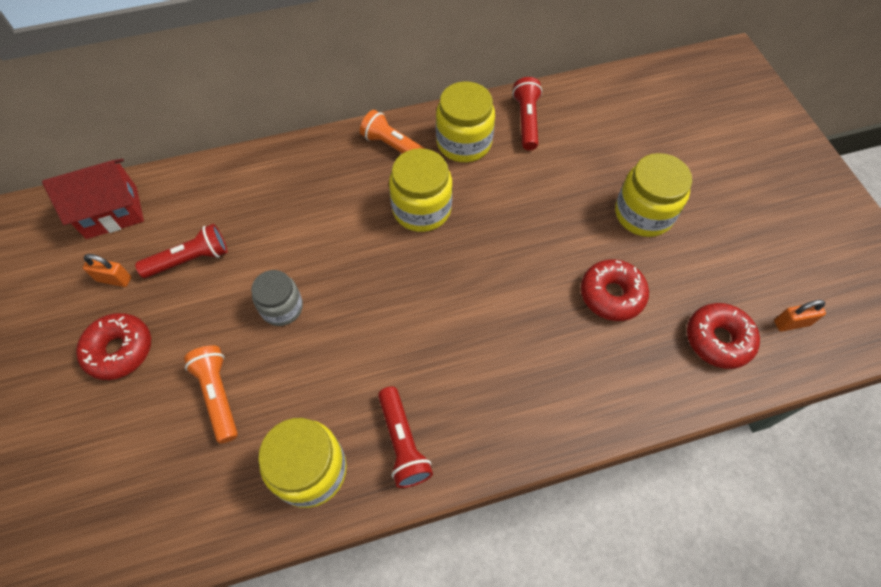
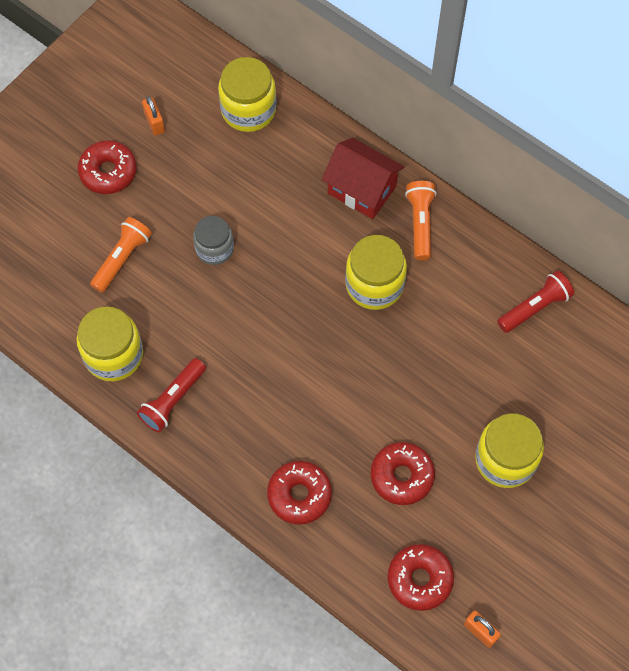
camera: 55 degrees right, 5 degrees up
red house [42,159,144,239] -> red house moved to [322,138,404,219]
red flashlight [135,224,227,278] -> none
yellow jar [436,81,495,162] -> yellow jar moved to [218,57,276,132]
none -> red donut [267,461,332,525]

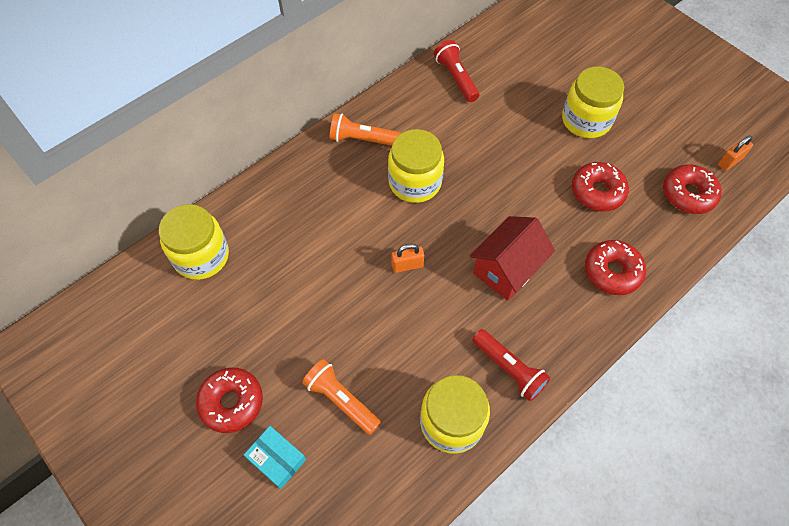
camera: 80 degrees left, 5 degrees down
orange padlock [142,96,165,136] -> orange padlock moved to [392,244,424,273]
grey jar [193,216,234,265] -> none
red house [322,138,404,219] -> red house moved to [470,216,555,301]
none -> turquoise box [244,426,306,489]

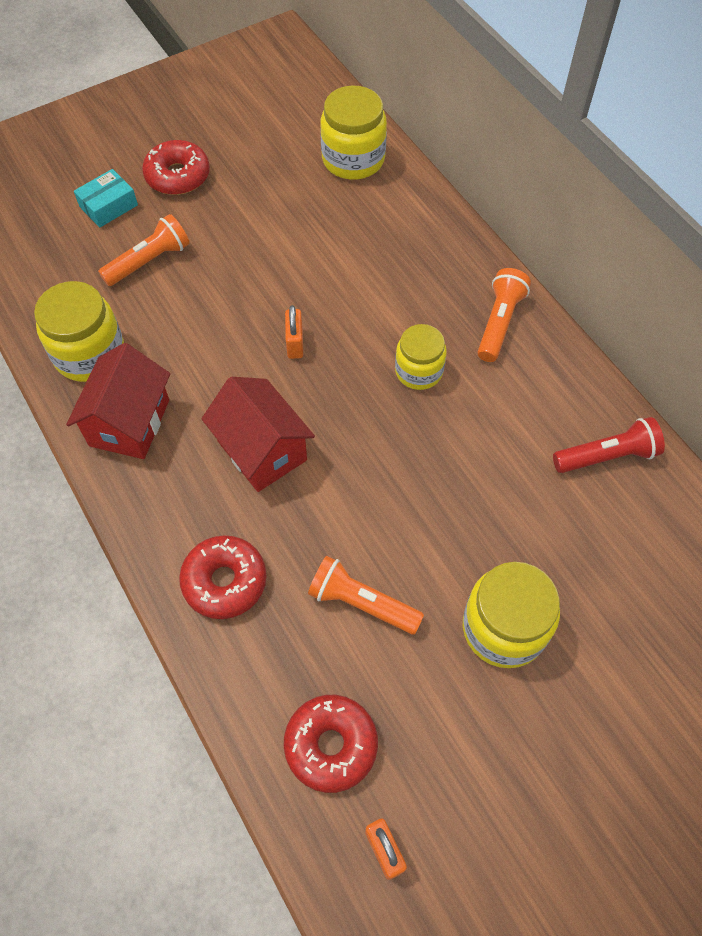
camera: 100 degrees right, 0 degrees up
yellow jar [388,129,444,203] -> yellow jar [395,324,447,390], size x0.66
red flashlight [472,329,551,402] -> red house [66,343,170,459]
red donut [572,162,629,211] -> orange flashlight [308,556,424,635]

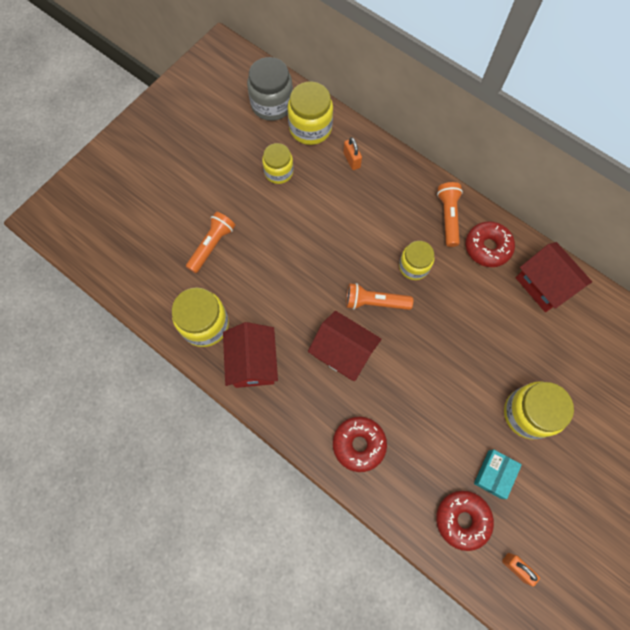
camera: 20 degrees left, 10 degrees up
turquoise box [74,169,138,228] -> turquoise box moved to [474,450,522,499]
red donut [142,140,210,195] -> red donut moved to [466,221,515,267]
orange padlock [285,305,303,359] -> orange padlock moved to [343,137,362,170]
orange flashlight [308,556,424,635] -> orange flashlight moved to [346,283,413,310]
red flashlight [553,417,665,473] -> red house [516,242,592,312]
none -> grey jar [247,57,293,121]
none -> yellow jar [262,143,293,184]

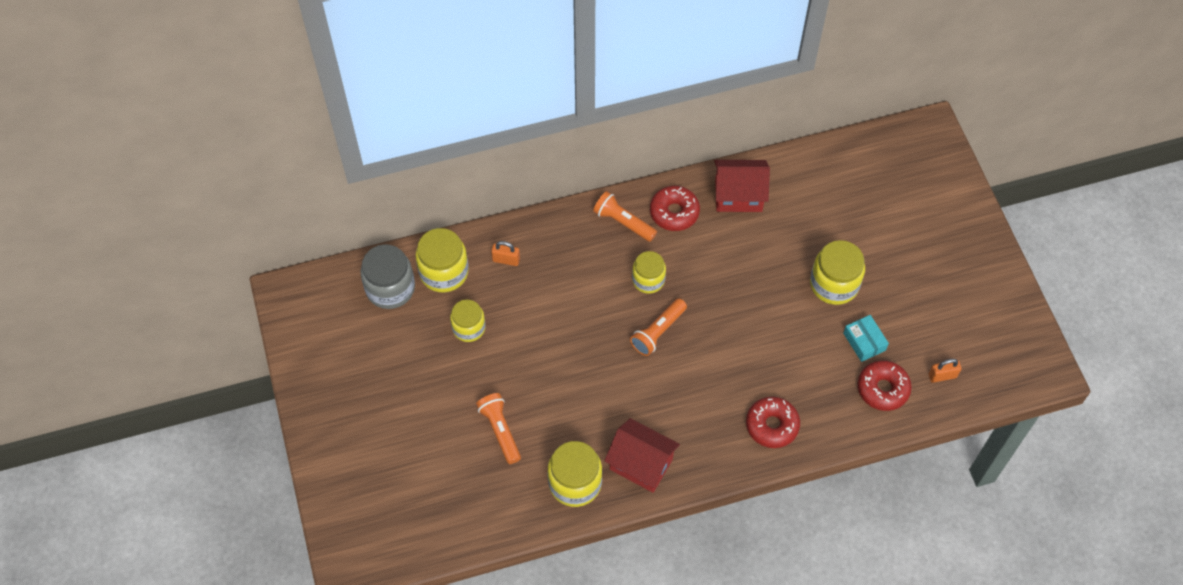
camera: 55 degrees left, 10 degrees down
red house [308,311,382,381] -> none

